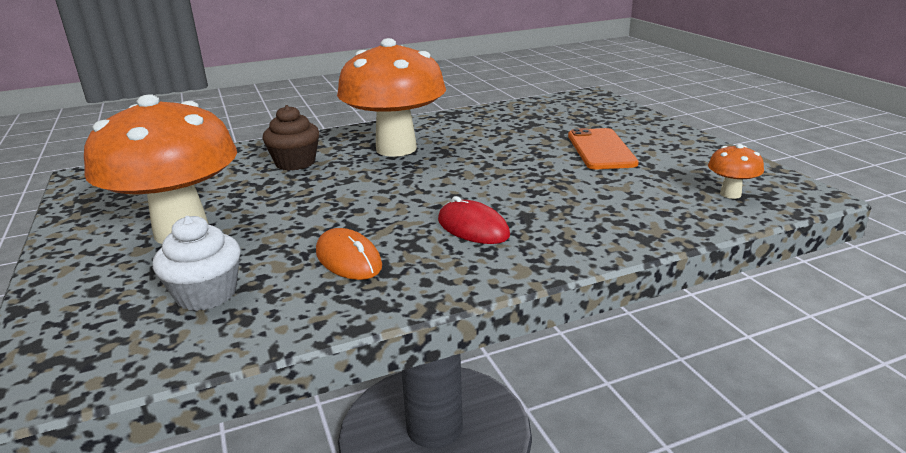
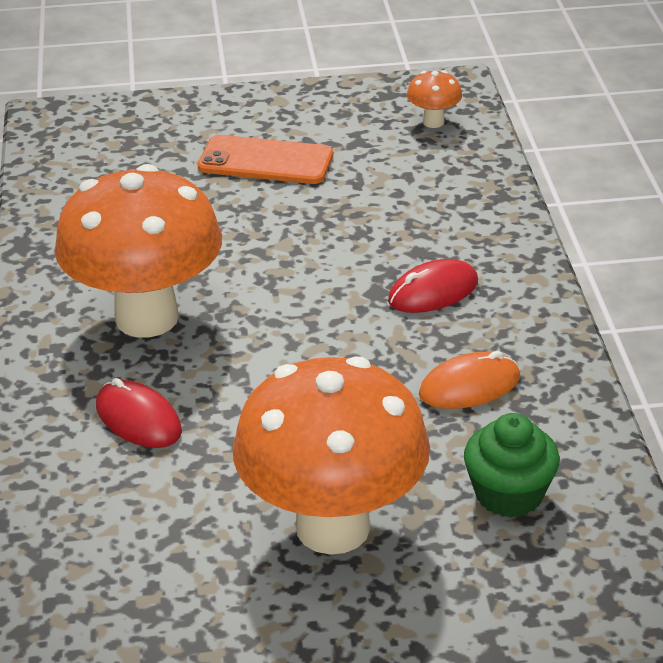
camera: 75 degrees left, 10 degrees up
white cupcake [153,216,240,311] -> green cupcake [464,413,560,518]
brown cupcake [263,105,319,171] -> red mouse [96,378,182,448]

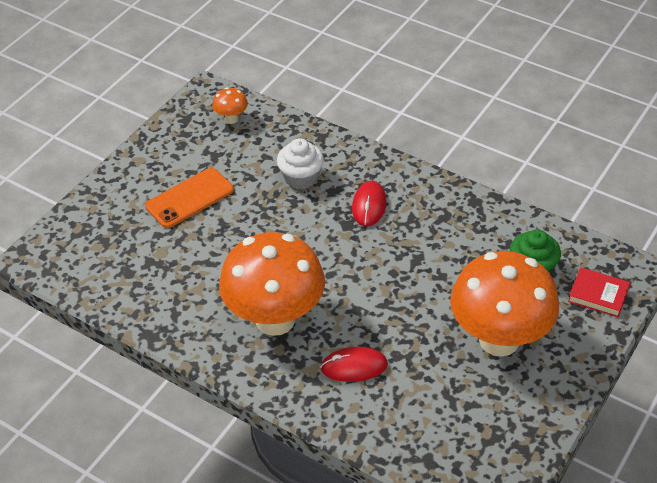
camera: 50 degrees left, 10 degrees up
orange mouse [419,351,520,409] -> none
none -> white cupcake [277,138,324,189]
none -> red book [568,267,630,317]

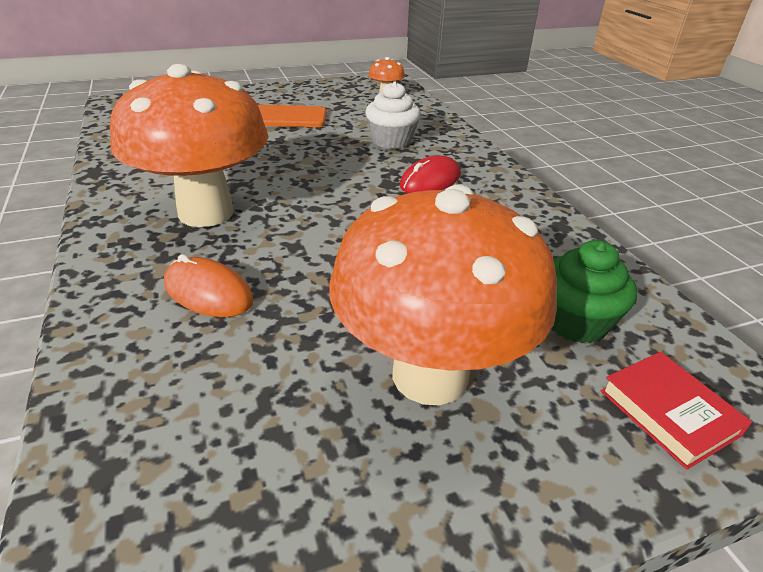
camera: 35 degrees right, 10 degrees down
red mouse [320,347,388,382] -> orange mouse [164,255,253,317]

